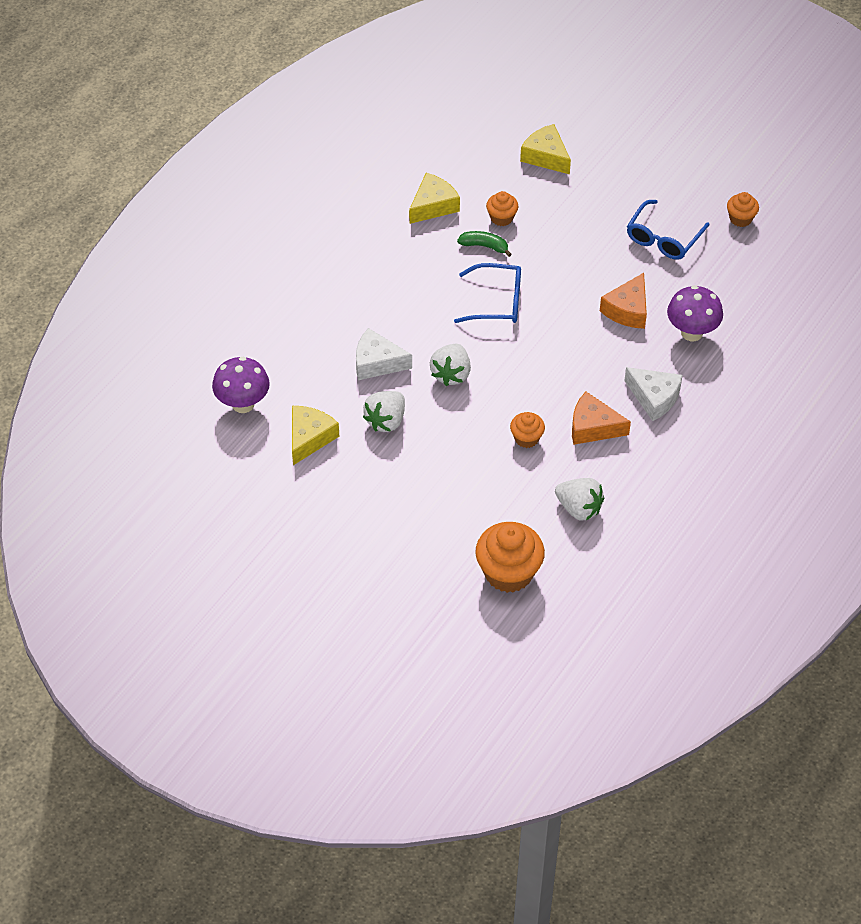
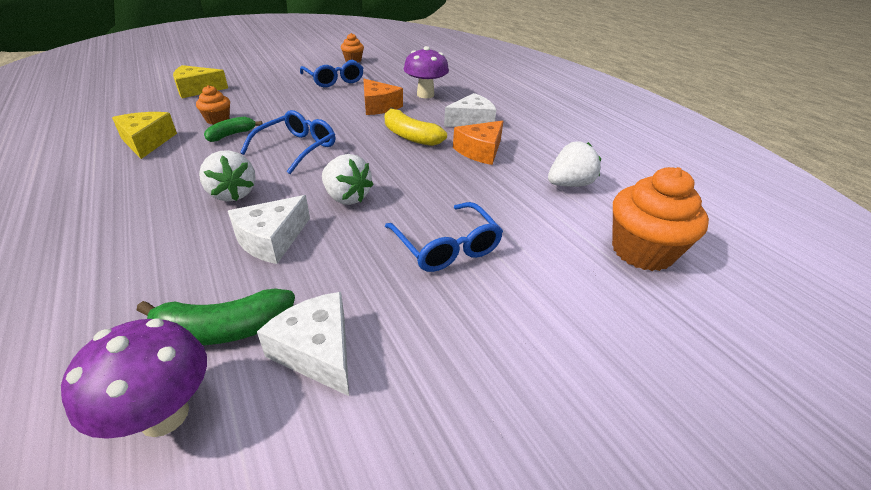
camera: 65 degrees left, 15 degrees down
yellow cheese [292,406,339,465] -> white cheese [257,292,349,396]
white strawberry [363,391,405,432] -> white strawberry moved to [199,150,256,201]
orange cupcake [510,412,545,448] -> none
none -> green banana [136,288,295,345]
none -> yellow banana [385,107,447,146]
none -> blue glasses [385,202,503,272]

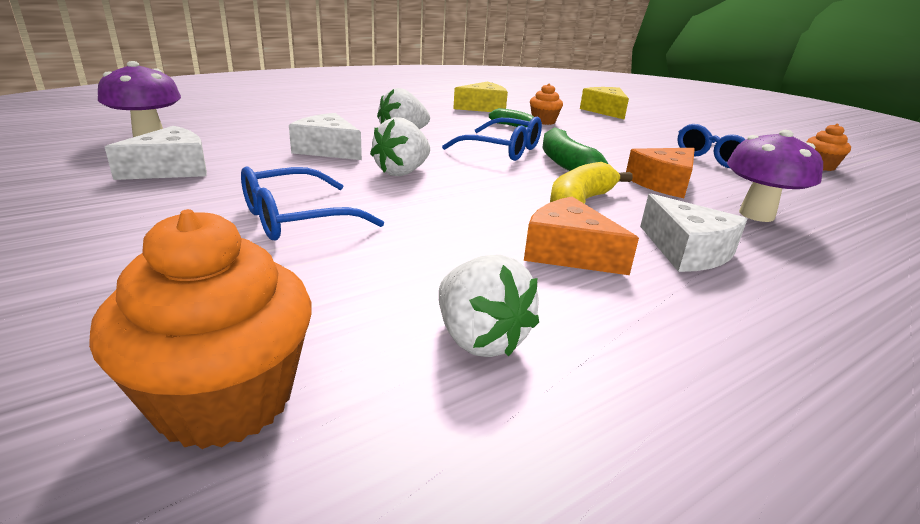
camera: 85 degrees right, 10 degrees down
green banana [136,288,295,345] -> green banana moved to [543,127,608,171]

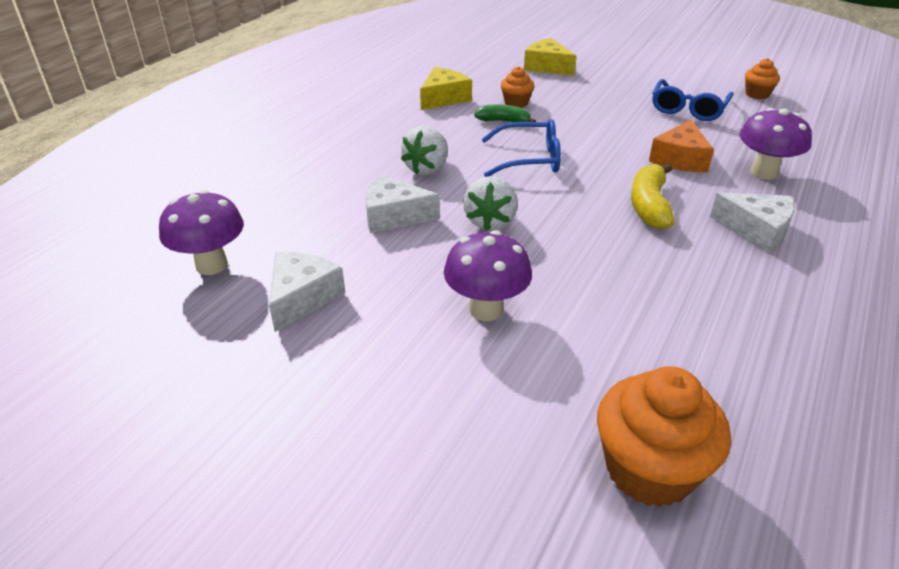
camera: 25 degrees left, 10 degrees up
blue glasses [241,167,384,240] -> purple mushroom [444,230,532,321]
white strawberry [439,254,539,357] -> none
orange cheese [524,197,639,275] -> none
green banana [543,127,608,171] -> none

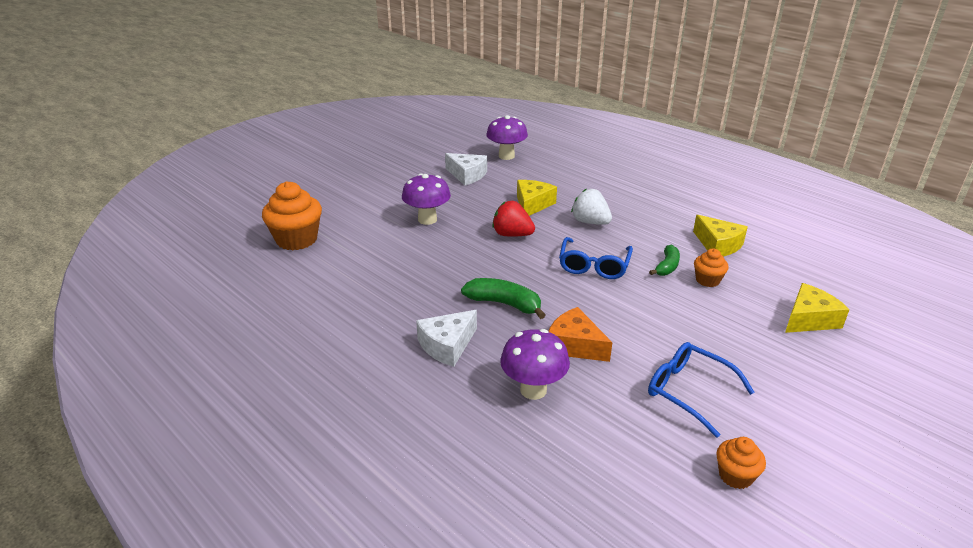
camera: 105 degrees right, 5 degrees down
white cheese [366,174,440,234] -> yellow cheese [517,180,557,216]
white strawberry [463,176,518,231] -> red strawberry [492,201,535,237]
yellow banana [631,164,675,229] -> green banana [461,278,545,319]

